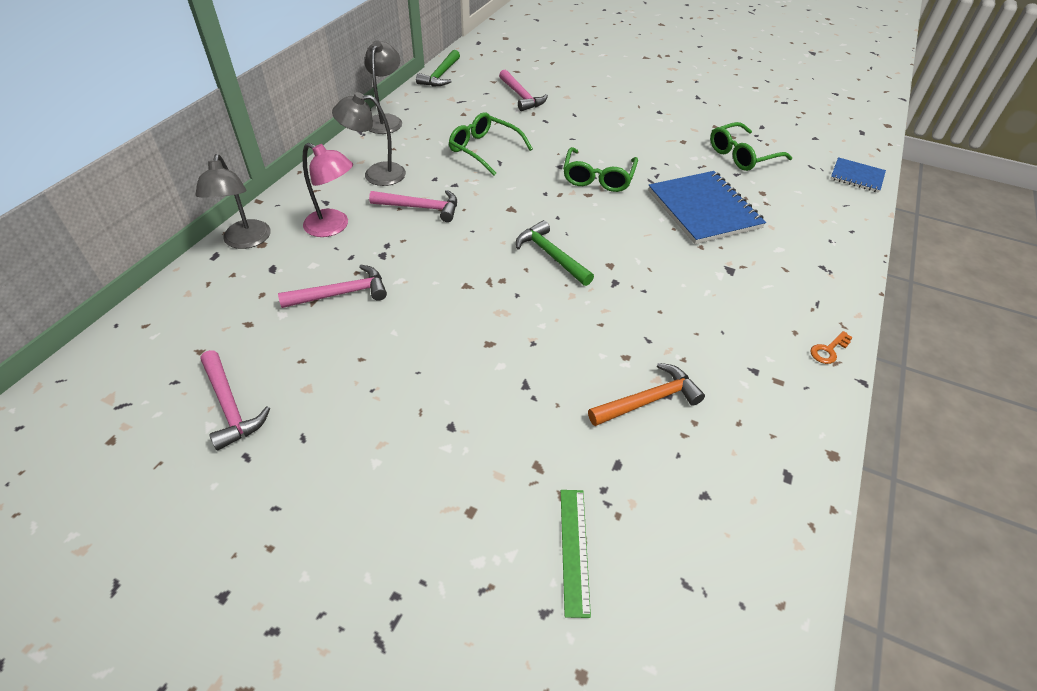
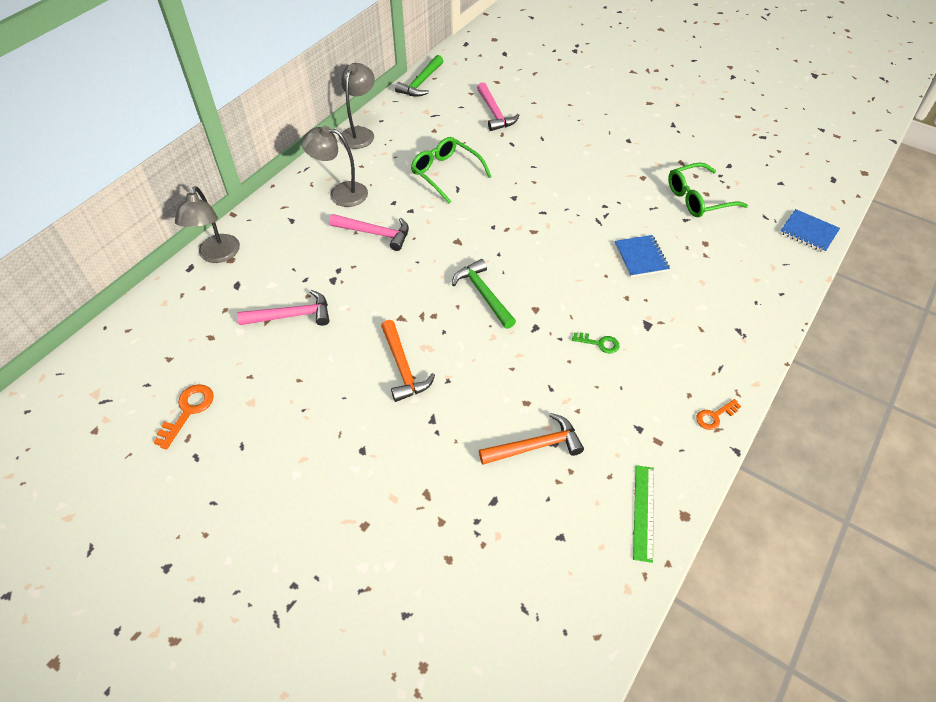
camera: 10 degrees right, 5 degrees up
pink hammer [201,350,270,450] -> orange key [153,384,214,450]
pink lamp [302,143,353,237] -> none
green ruler [561,490,591,618] -> green ruler moved to [633,465,654,563]
green glasses [563,147,638,192] -> none
blue notebook [648,171,766,244] -> blue notebook [615,235,670,277], size x0.54
none -> orange hammer [381,320,435,402]
none -> green key [572,332,620,354]

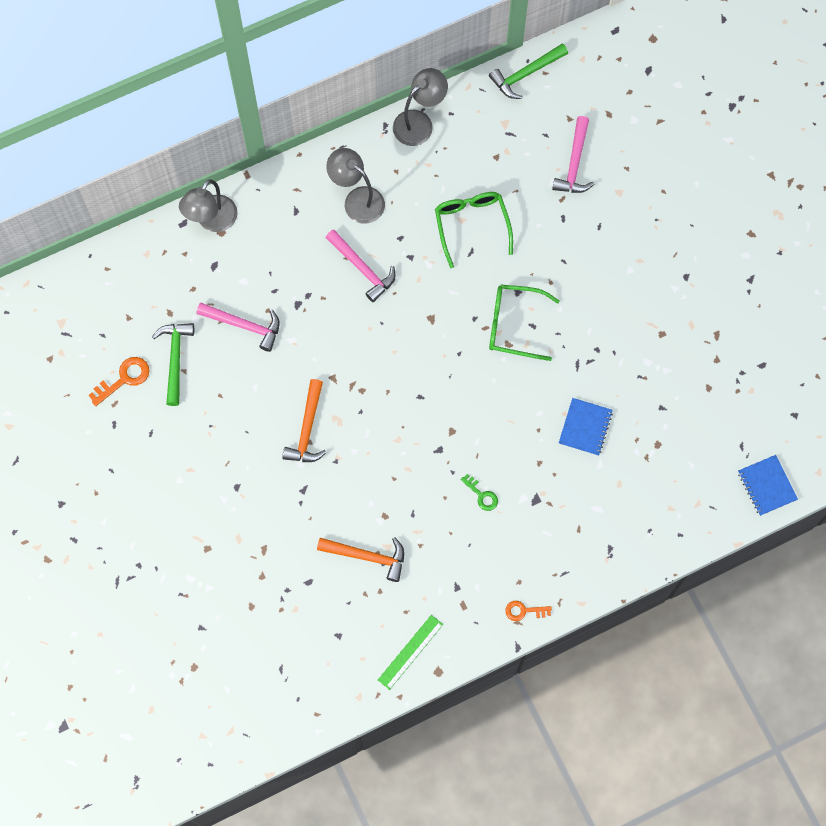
camera: 30 degrees right, 20 degrees up
green hammer [452,259,516,329] -> green hammer moved to [152,323,194,406]
green glasses [668,163,748,217] -> green glasses moved to [489,285,560,361]

